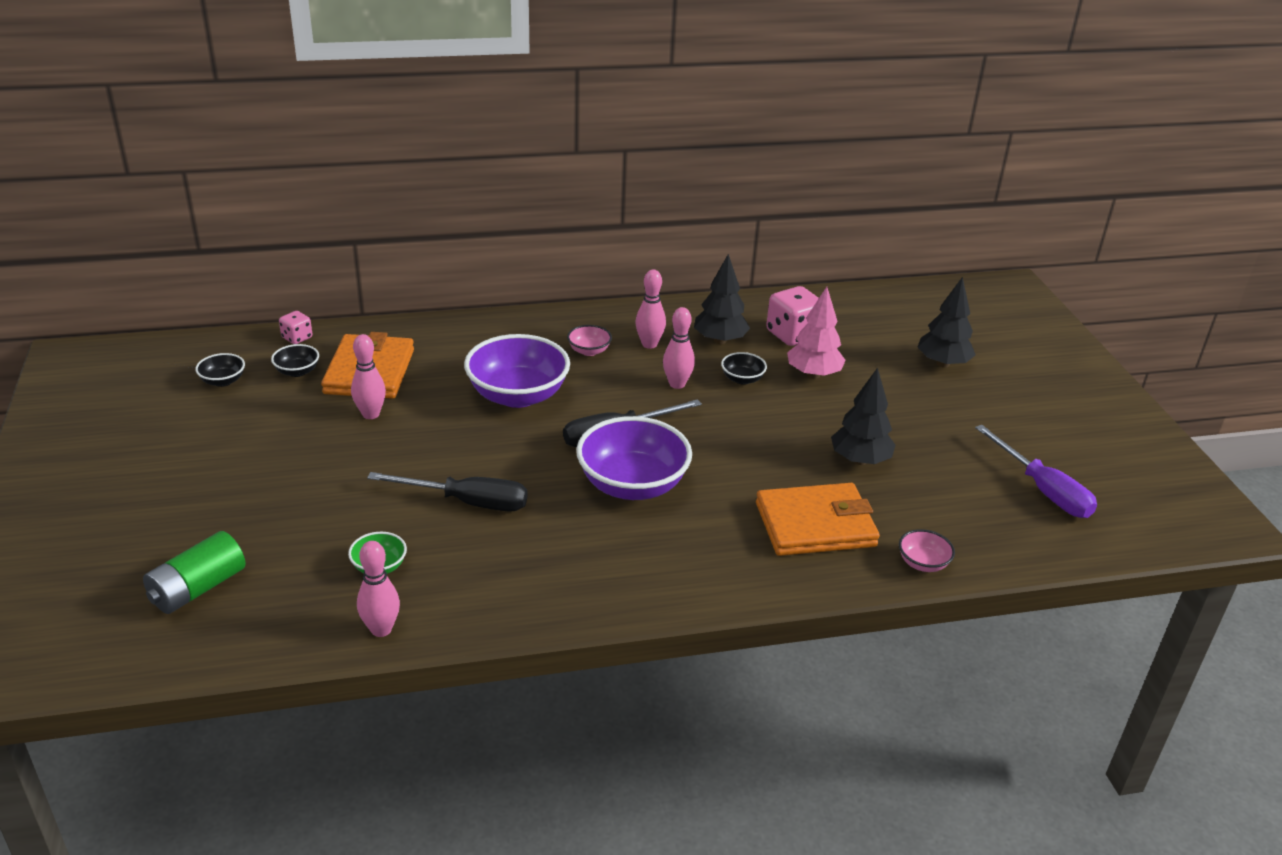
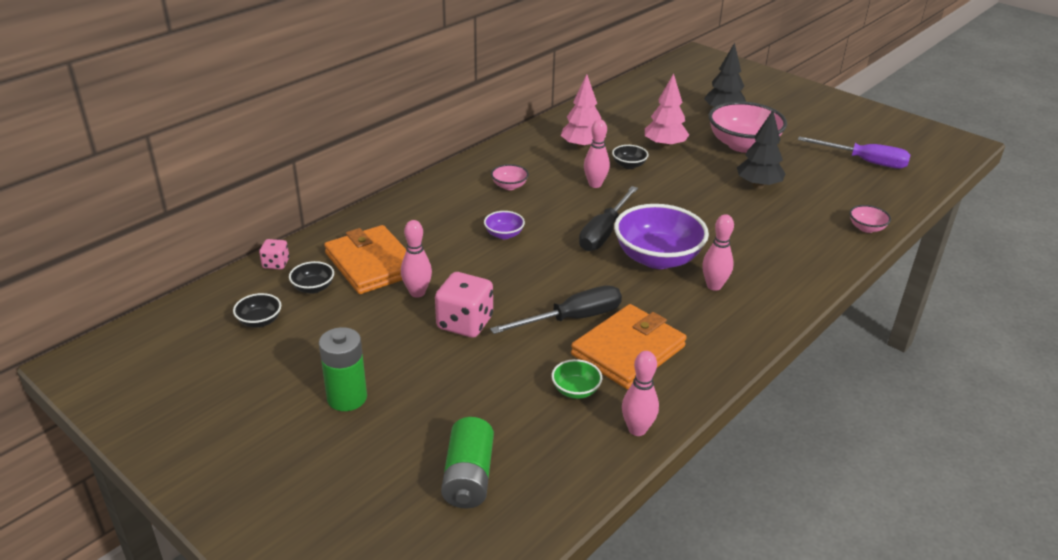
camera: 35 degrees left, 0 degrees up
purple bowl [464,334,570,408] -> purple bowl [484,211,525,239], size x0.45
pink bowling pin [635,270,666,349] -> pink bowling pin moved to [702,214,734,291]
black tree [694,254,750,344] -> pink tree [561,74,606,150]
orange wallet [756,483,880,556] -> orange wallet moved to [571,304,687,389]
pink dice [766,286,819,346] -> pink dice moved to [435,272,493,338]
none -> green battery [319,327,367,411]
none -> pink bowl [709,101,787,153]

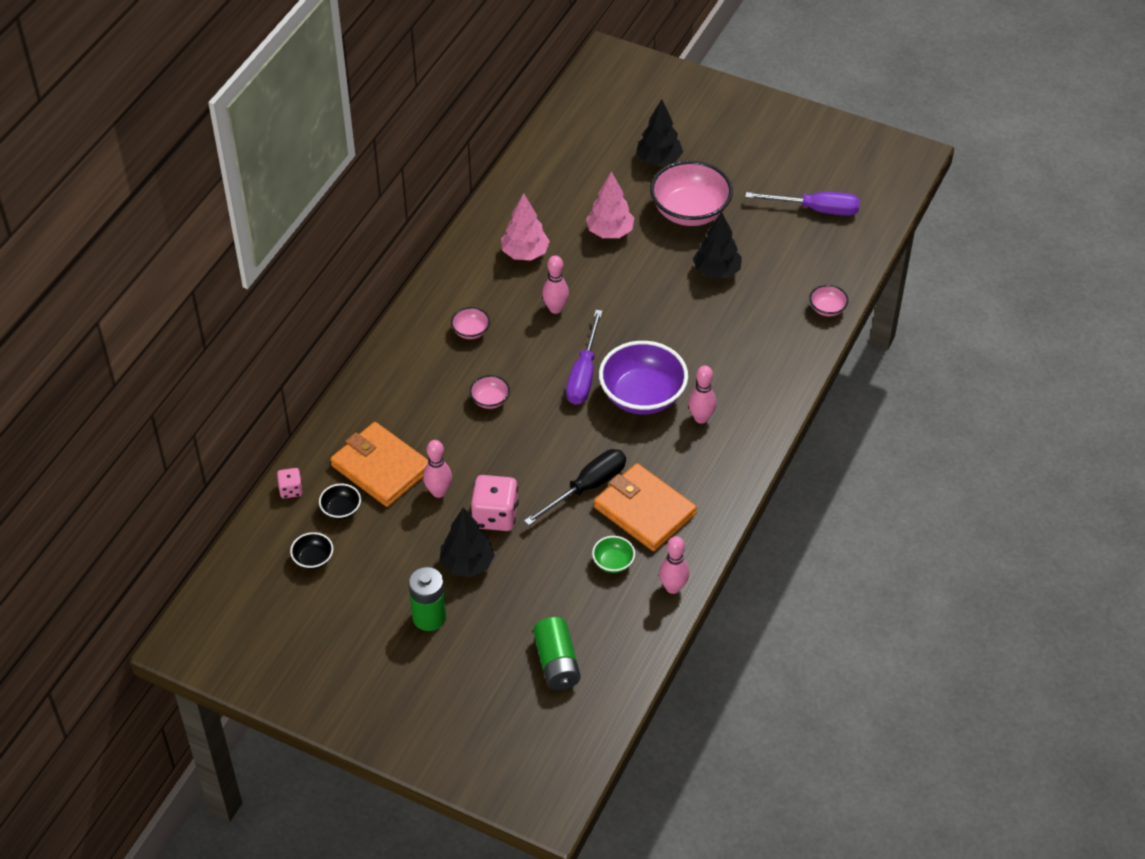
camera: 15 degrees left, 15 degrees up
purple bowl [484,211,525,239] -> pink bowl [470,375,510,409]
orange wallet [571,304,687,389] -> orange wallet turned 75 degrees counterclockwise [594,463,697,551]
black screwdriver [579,186,638,251] -> purple screwdriver [566,310,603,405]
black bowl [612,145,649,169] -> none
none -> black tree [439,507,495,577]

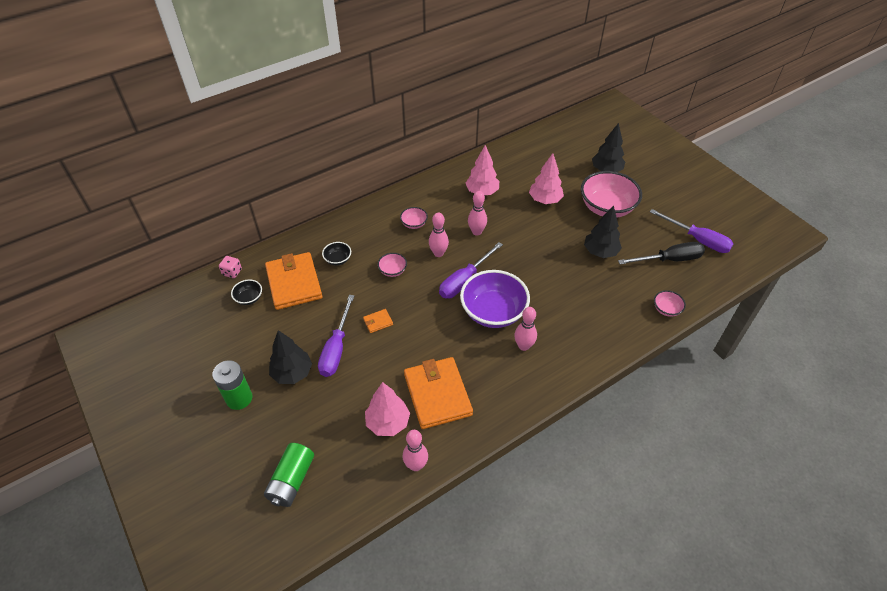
camera: 30 degrees right, 0 degrees up
black bowl [290,532,333,569] -> black bowl moved to [322,242,351,265]
pink bowling pin [423,440,452,498] -> pink bowling pin moved to [429,213,449,257]
pink dice [471,475,518,531] -> purple screwdriver [318,295,355,377]
black screwdriver [524,449,626,526] -> black screwdriver moved to [618,242,705,264]
green bowl [592,536,635,573] -> pink tree [365,382,410,436]
none -> orange wallet [363,309,393,333]

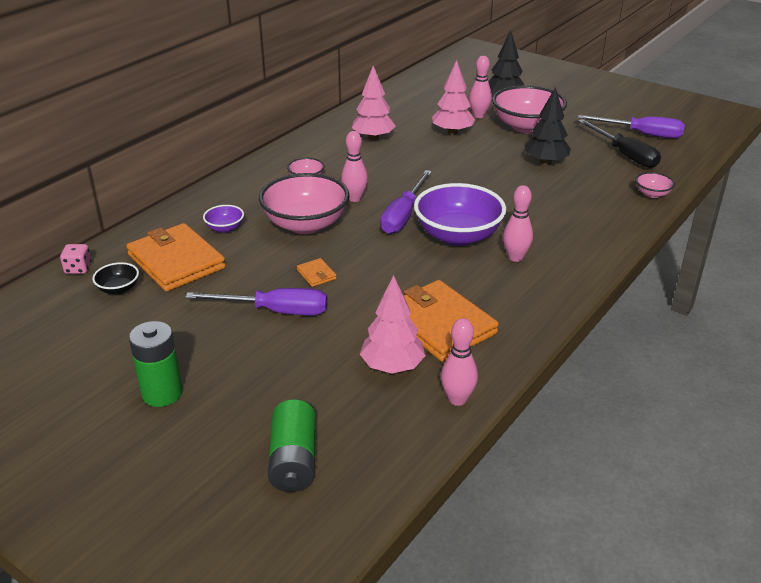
camera: 20 degrees left, 15 degrees down
black tree [269,330,312,384] -> none
purple screwdriver [318,295,355,377] -> purple screwdriver turned 75 degrees counterclockwise [185,288,328,315]
black bowl [322,242,351,265] -> purple bowl [203,205,244,233]
orange wallet [363,309,393,333] -> orange wallet turned 75 degrees counterclockwise [297,258,336,287]
pink bowl [377,253,407,277] -> pink bowl [259,173,349,234], size x2.20
pink bowling pin [468,191,487,236] -> pink bowling pin moved to [469,56,492,118]
black screwdriver [618,242,705,264] -> black screwdriver turned 90 degrees clockwise [578,119,661,168]

